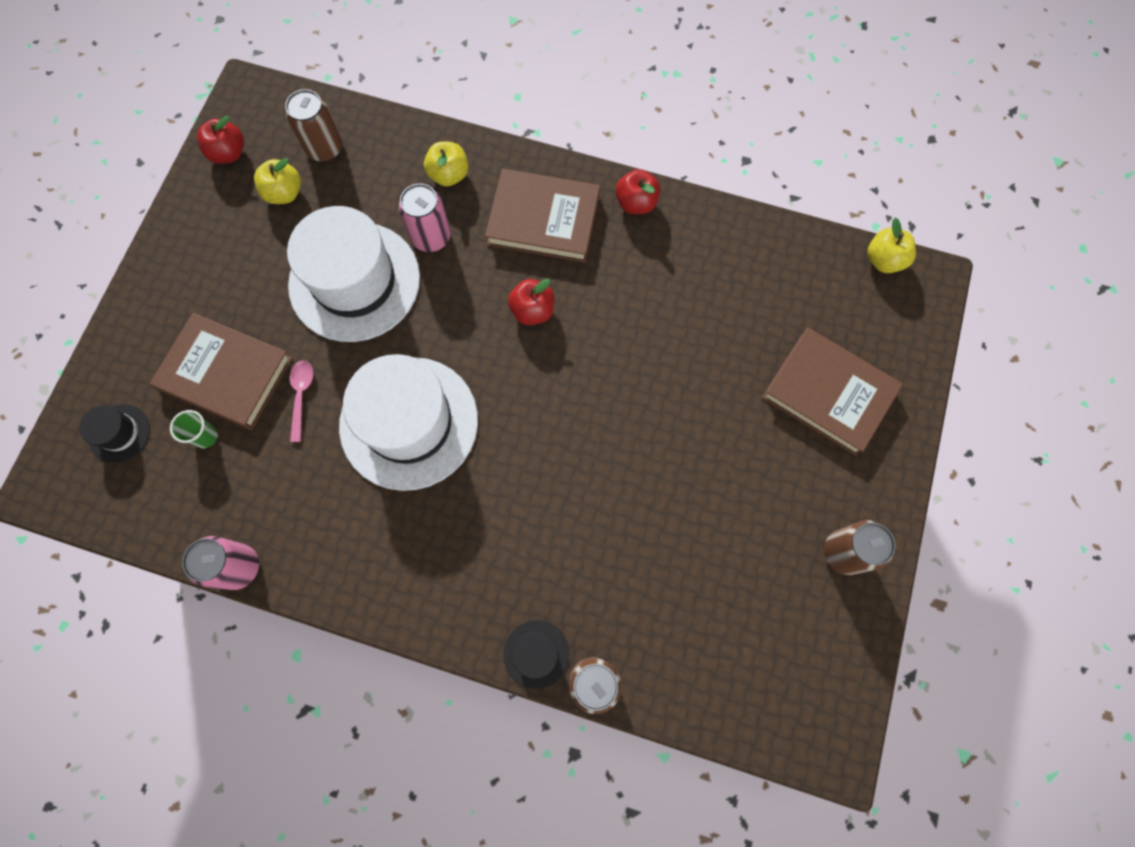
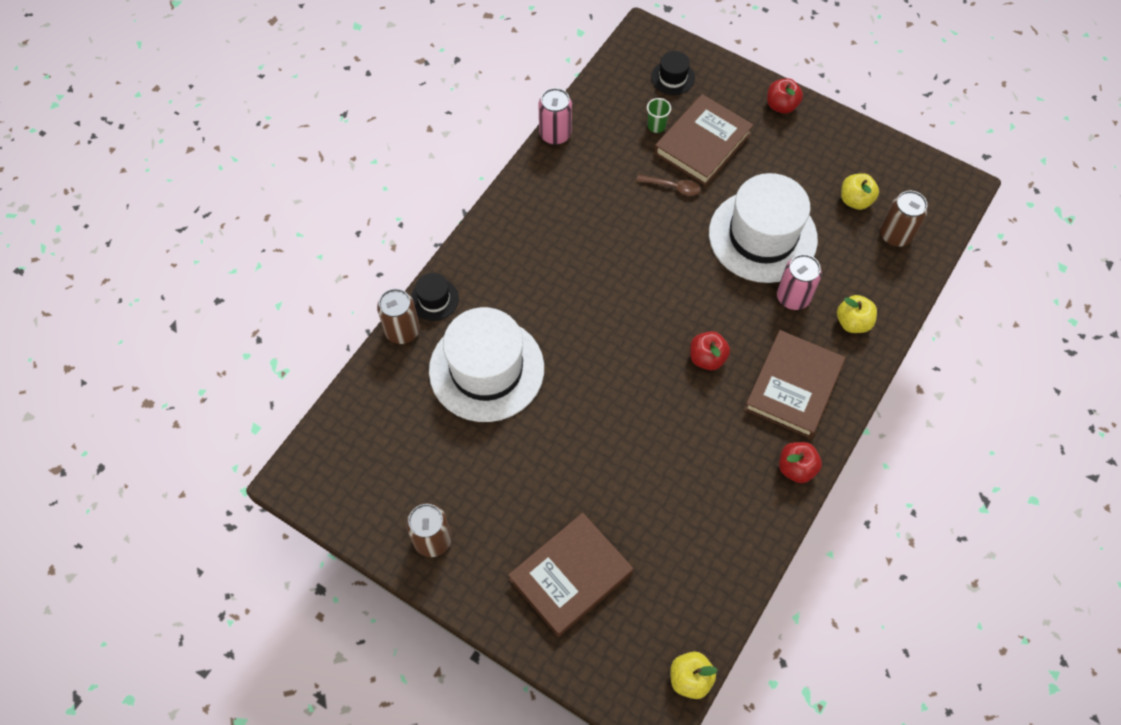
camera: 105 degrees right, 10 degrees down
red apple [197,116,244,164] -> red apple moved to [767,78,803,114]
pink spoon [290,360,313,442] -> brown spoon [636,175,701,196]
white hat [339,354,478,491] -> white hat moved to [429,307,544,422]

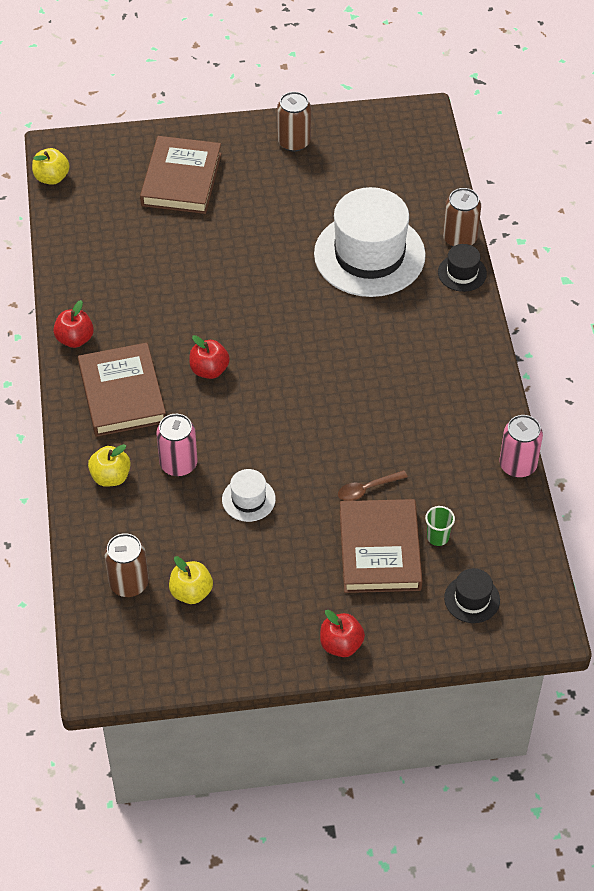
camera: 140 degrees right, 10 degrees down
white hat [709,173,818,283] -> white hat [222,469,276,522], size x0.44

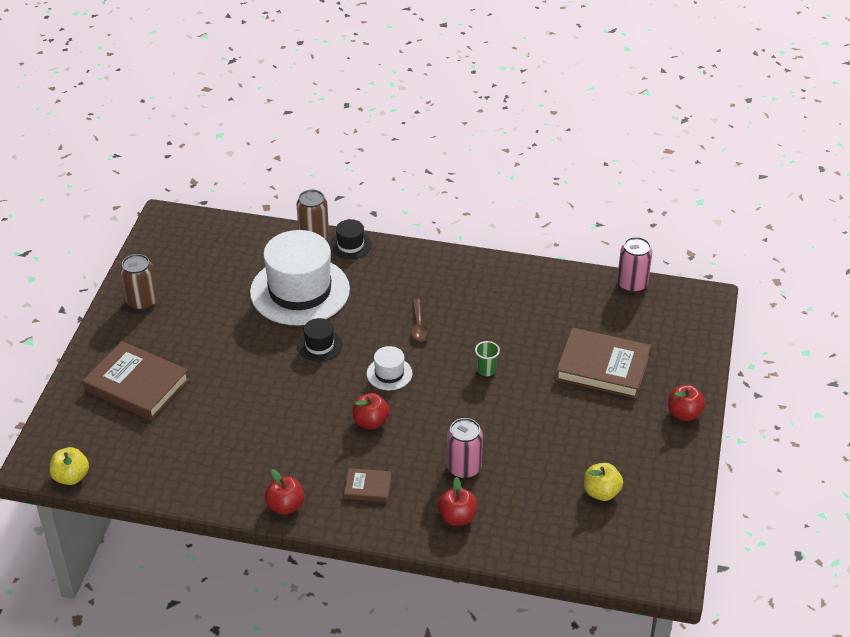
camera: 70 degrees left, 10 degrees down
brown book [78,343,166,437] -> brown book [344,468,391,502], size x0.49
yellow apple [88,444,131,487] -> red apple [438,477,477,526]
brown can [104,533,149,597] -> none
white hat [222,469,276,522] -> white hat moved to [367,346,412,390]
brown spoon [338,470,408,501] -> brown spoon moved to [411,299,429,341]
green cup [425,506,455,546] -> green cup moved to [475,341,500,376]
black hat [444,568,500,623] -> black hat moved to [297,318,342,362]
pink can [499,415,543,478] -> pink can moved to [617,237,652,293]

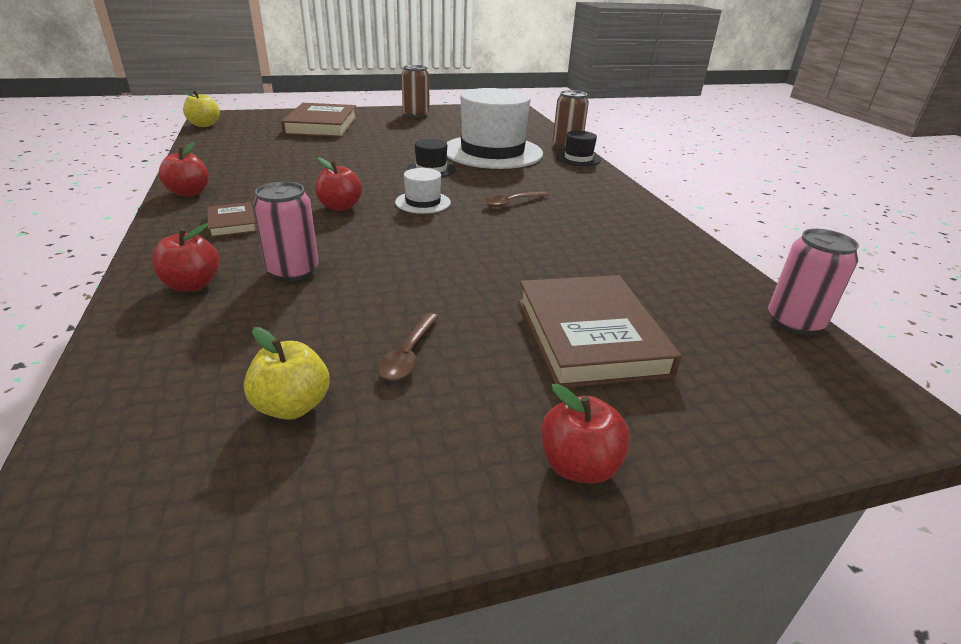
camera: 60 degrees right, 10 degrees down
green cup [475,341,500,376] -> none
none -> brown spoon [378,313,439,380]

